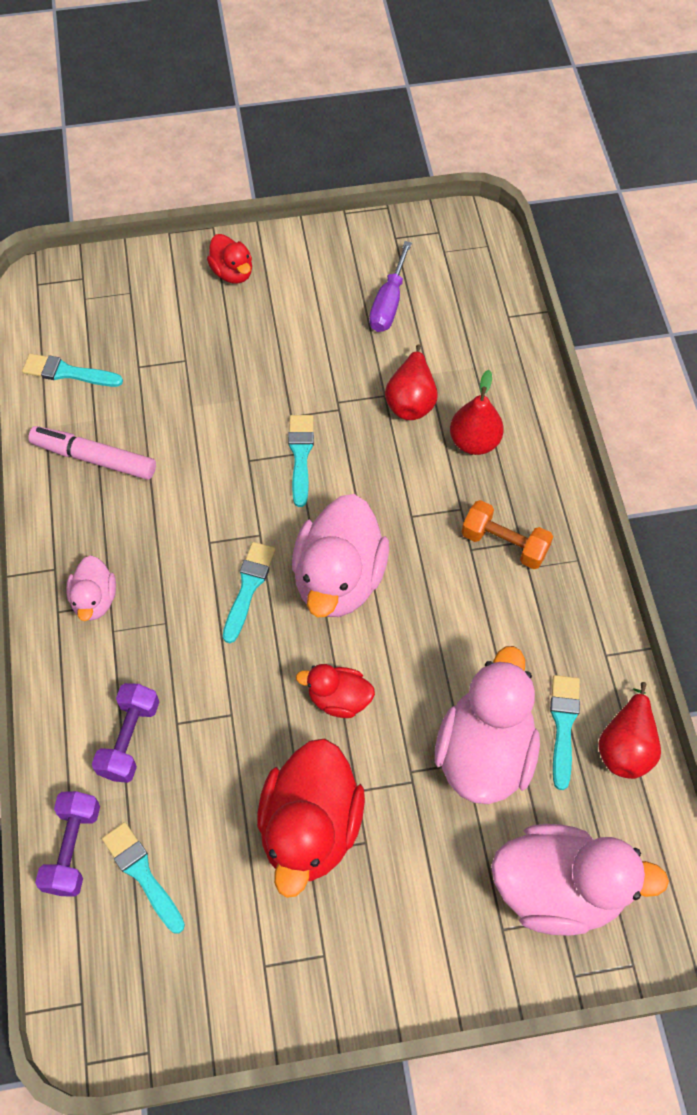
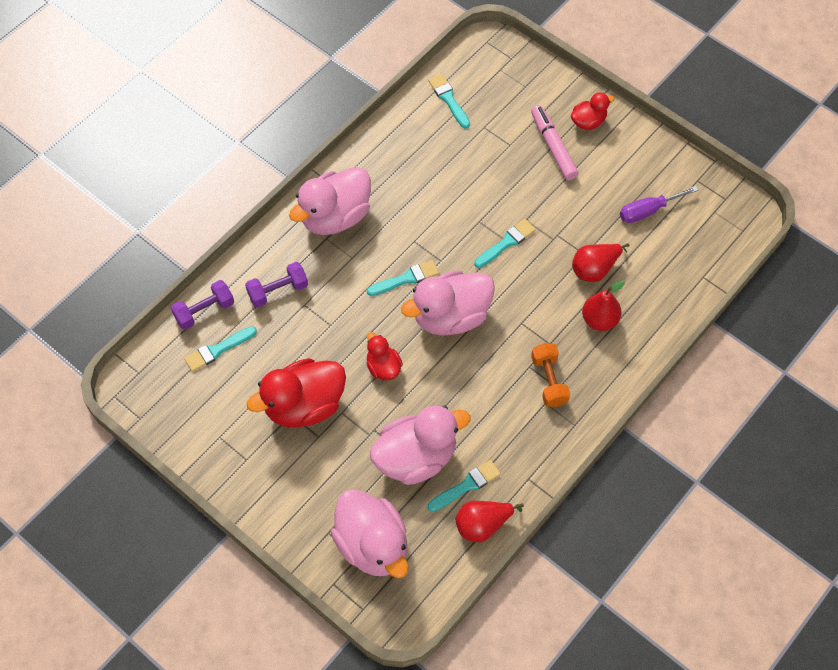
camera: 50 degrees right, 0 degrees up
pink marker [28,426,156,480] -> pink marker moved to [531,105,579,180]
pink duck [66,555,116,621] -> pink duck [289,167,371,235], size x1.93
turquoise brush [102,822,185,934] -> turquoise brush turned 135 degrees counterclockwise [184,326,257,372]
red duck [207,234,252,284] -> red duck turned 135 degrees counterclockwise [571,92,615,130]

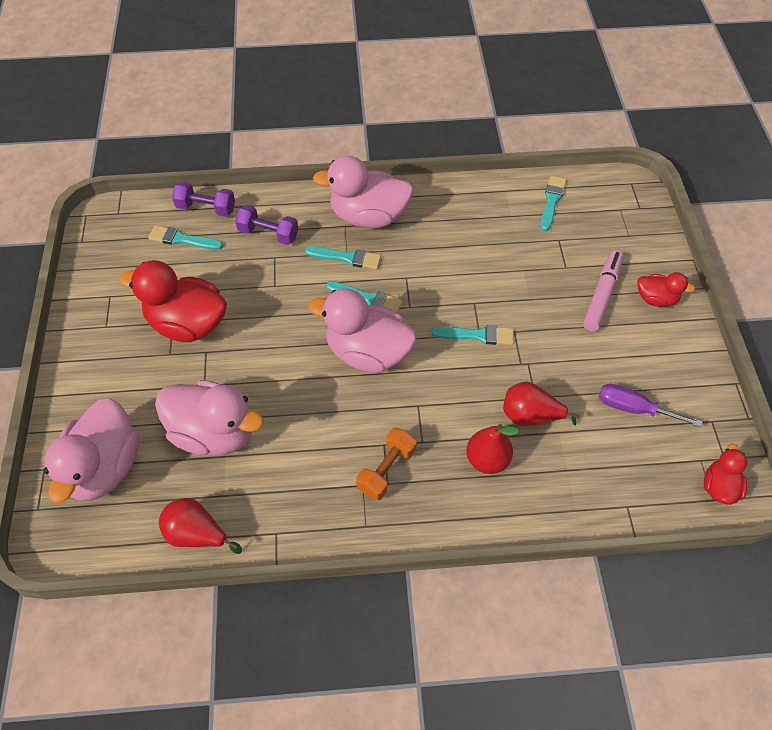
camera: 45 degrees right, 5 degrees down
red duck [367,332,403,380] -> red duck moved to [704,443,747,505]
turquoise brush [428,460,501,512] -> turquoise brush moved to [305,246,381,269]

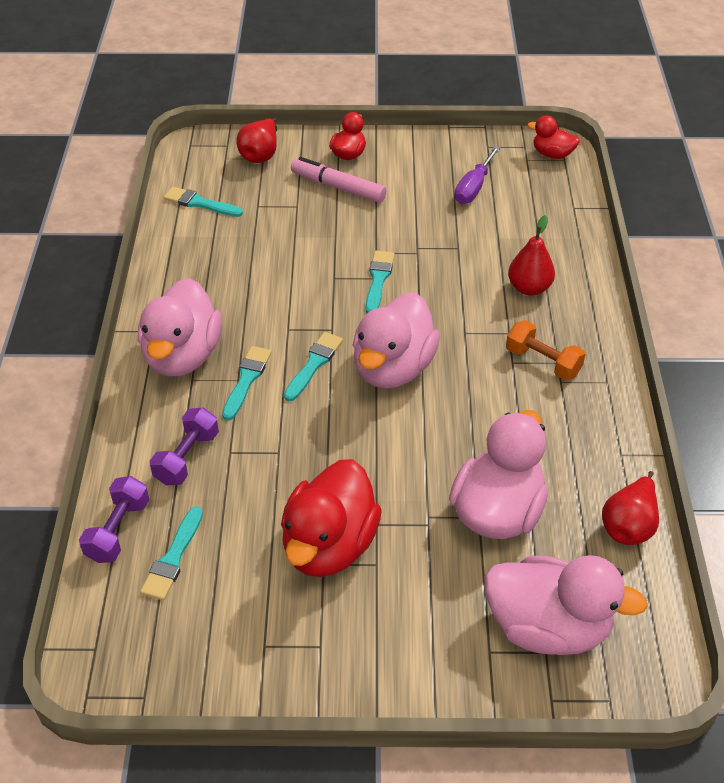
camera: 85 degrees left, 10 degrees down
red pear [503,382,580,426] -> red pear moved to [236,118,277,163]

